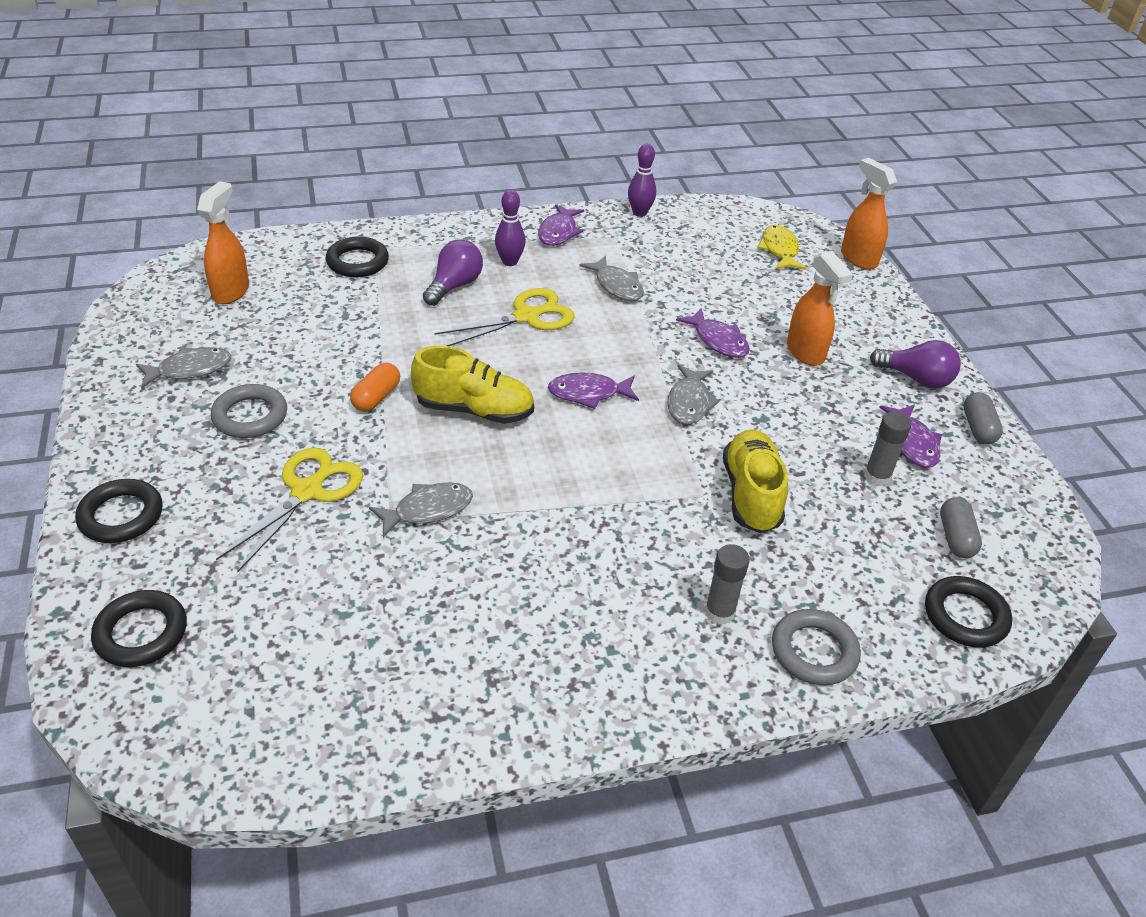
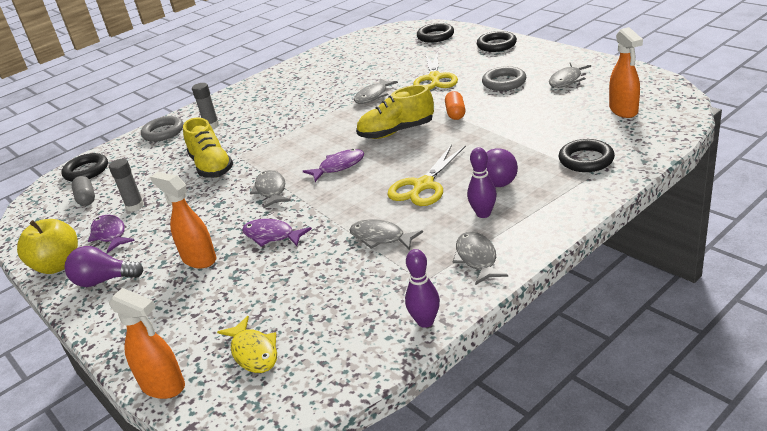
camera: 160 degrees right, 10 degrees down
purple fish [538,204,584,246] -> grey fish [453,232,508,285]
grey capsule [964,392,1003,444] -> yellow apple [17,219,78,274]

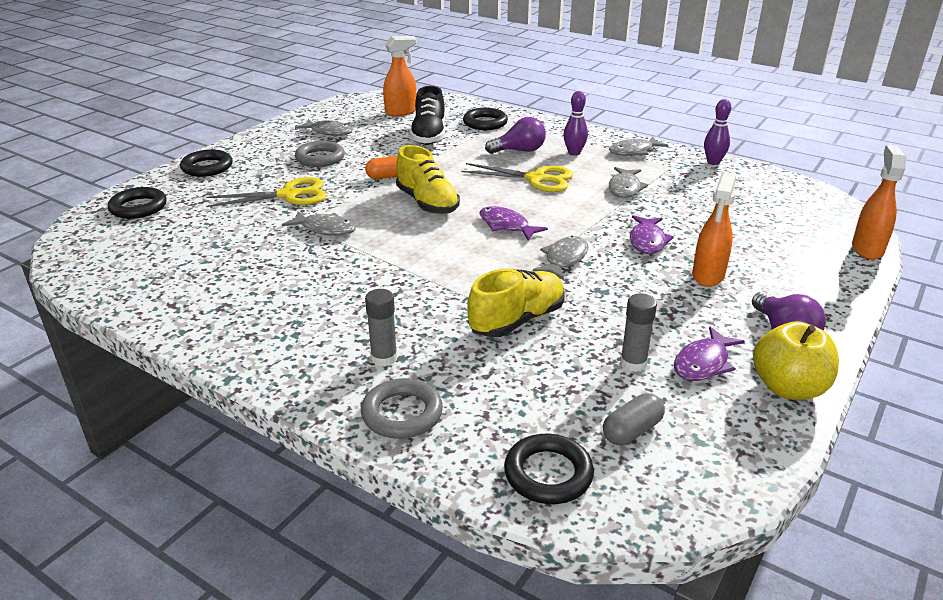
camera: 110 degrees left, 0 degrees up
yellow fish [217,316,277,373] -> none
grey fish [250,170,291,208] -> grey fish turned 150 degrees clockwise [533,236,589,280]
none -> black shoe [410,86,445,145]

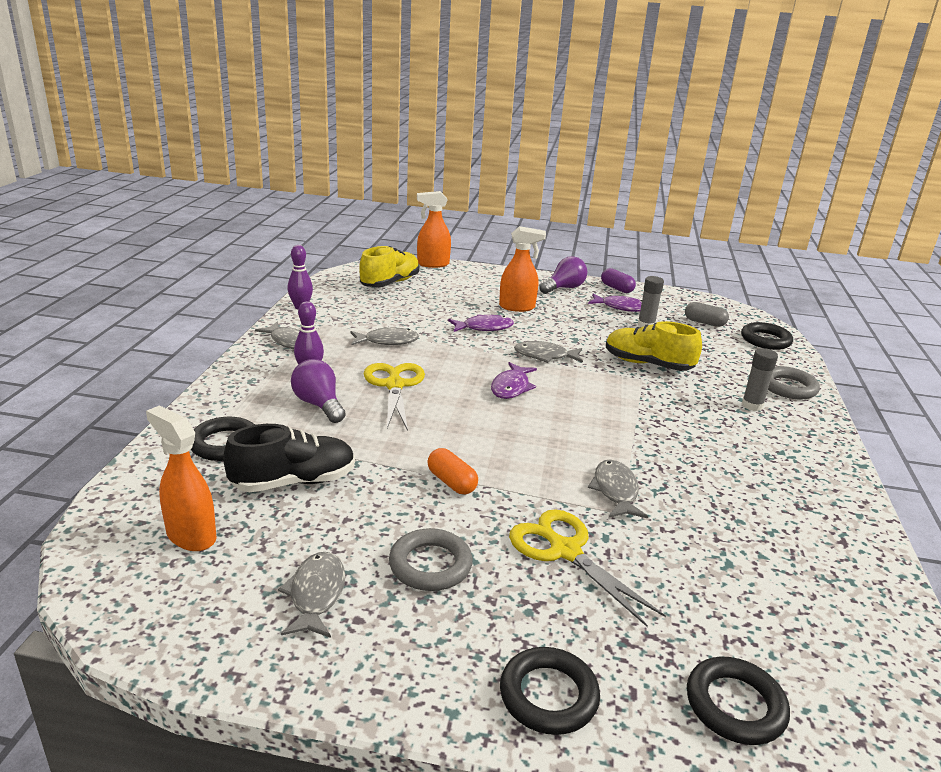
camera: 115 degrees left, 5 degrees down
yellow shoe [396,145,460,214] -> yellow shoe moved to [359,246,420,287]
yellow apple [753,321,839,400] -> purple capsule [601,268,636,293]

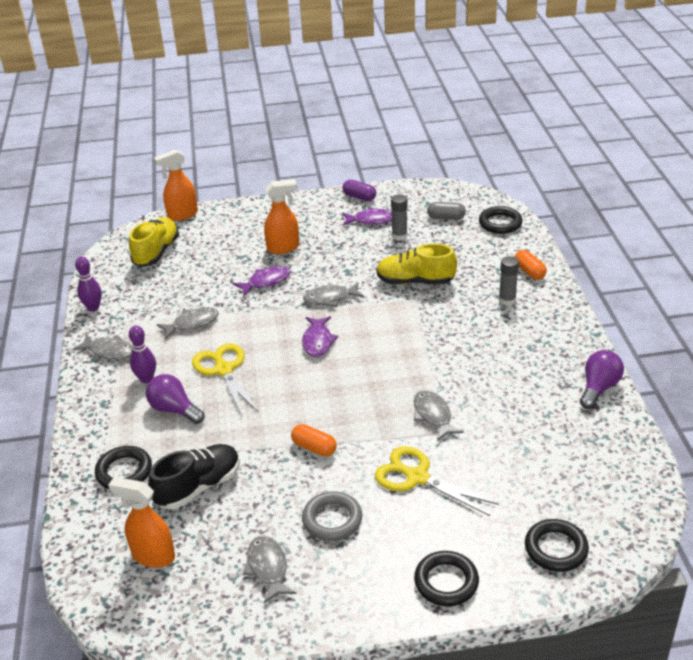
camera: 15 degrees left, 10 degrees up
purple light bulb [539,256,587,294] -> purple light bulb moved to [580,350,624,409]
grey ring [768,366,820,399] -> orange capsule [515,250,547,280]

